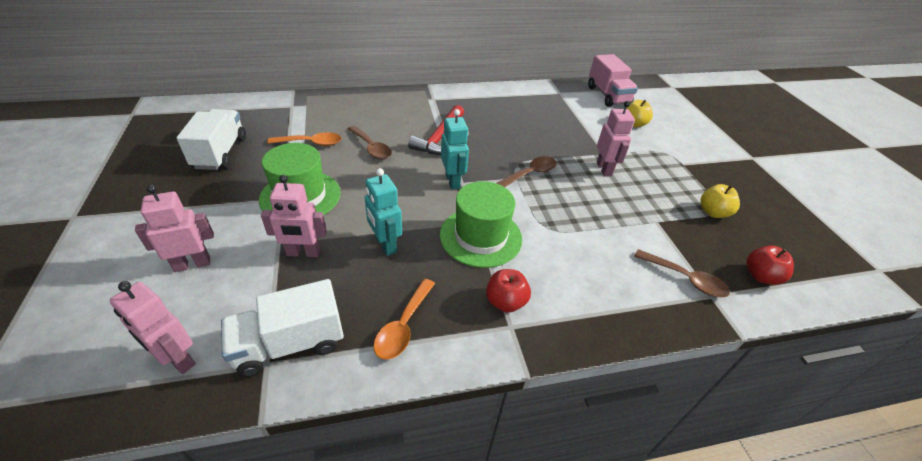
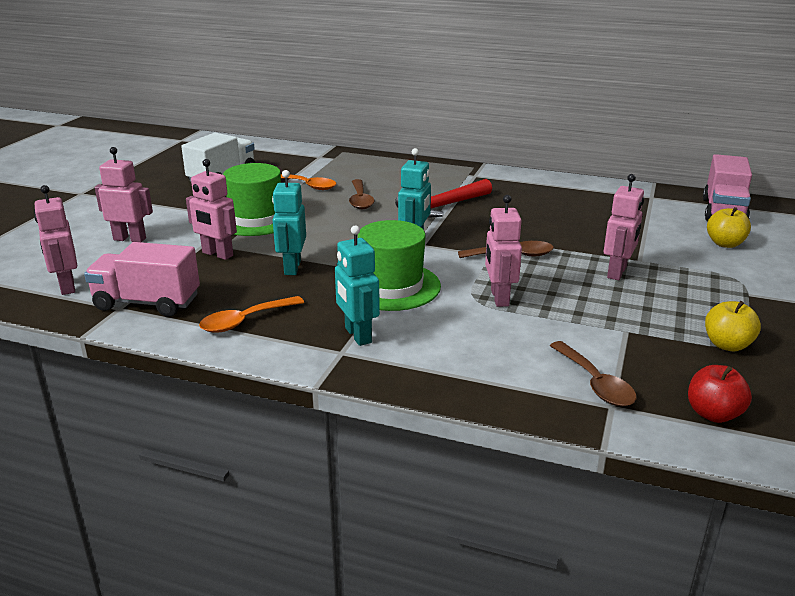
camera: 35 degrees right, 15 degrees down
white truck [221,279,344,377] -> pink truck [84,242,200,317]
red apple [486,269,531,313] -> turquoise robot [335,225,380,346]
none -> pink robot [485,195,522,307]

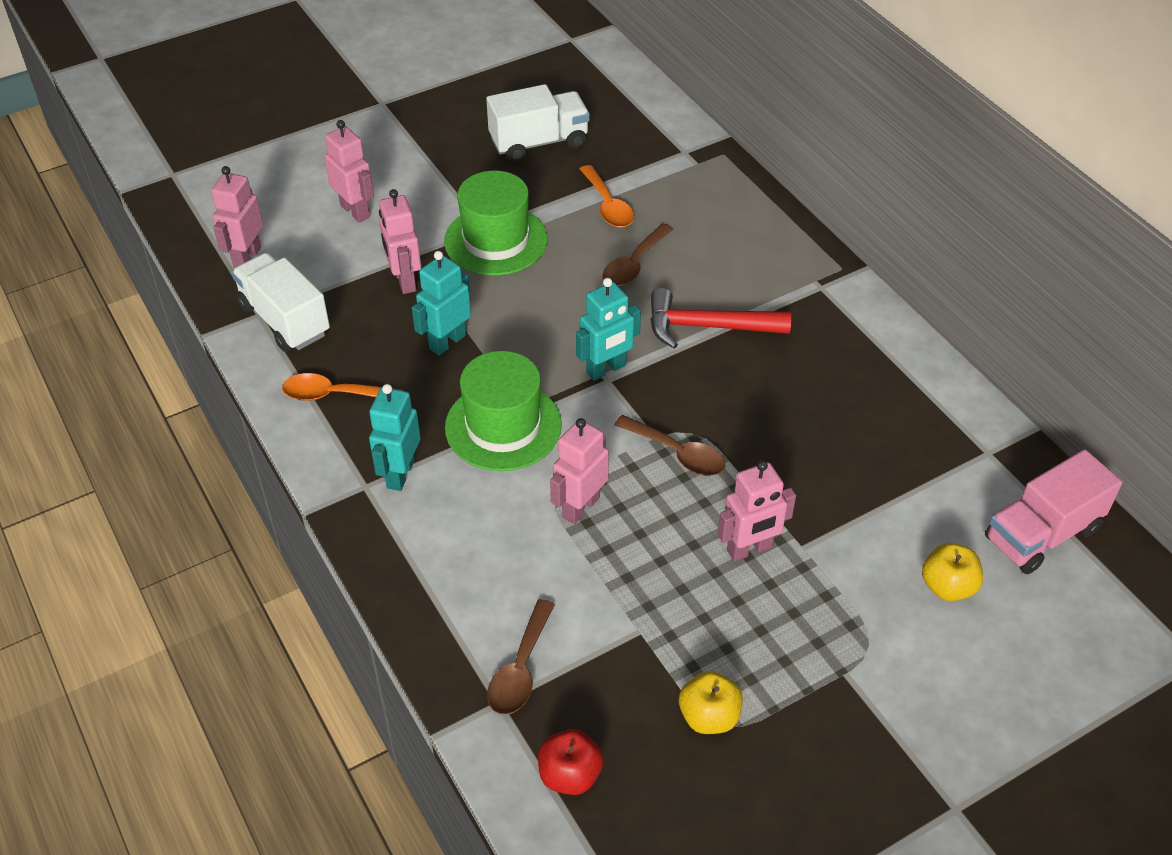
camera: 40 degrees right, 20 degrees up
pink truck [84,242,200,317] -> white truck [232,253,330,352]

